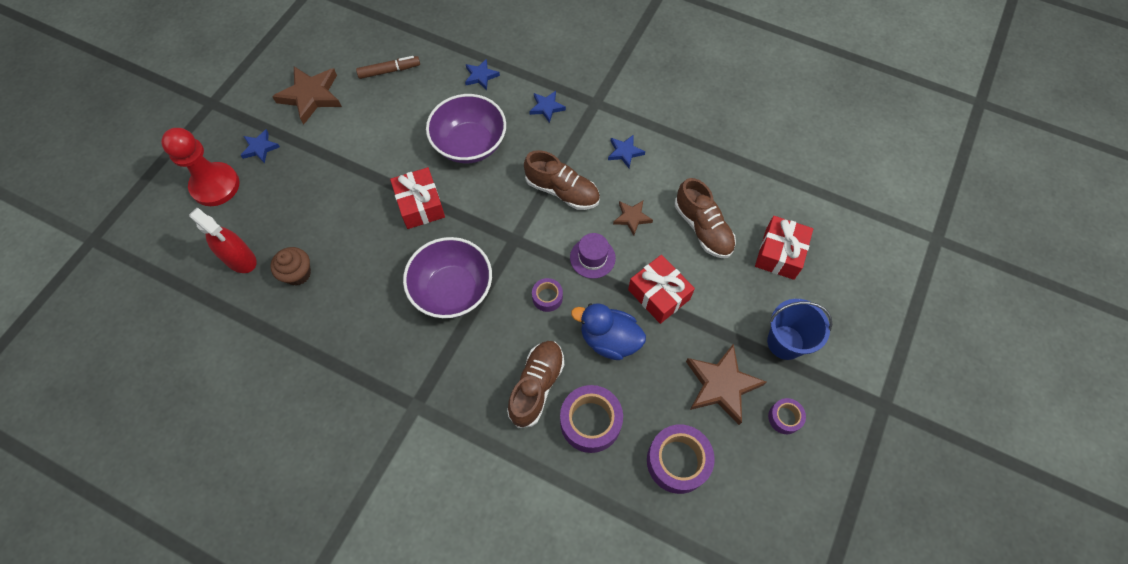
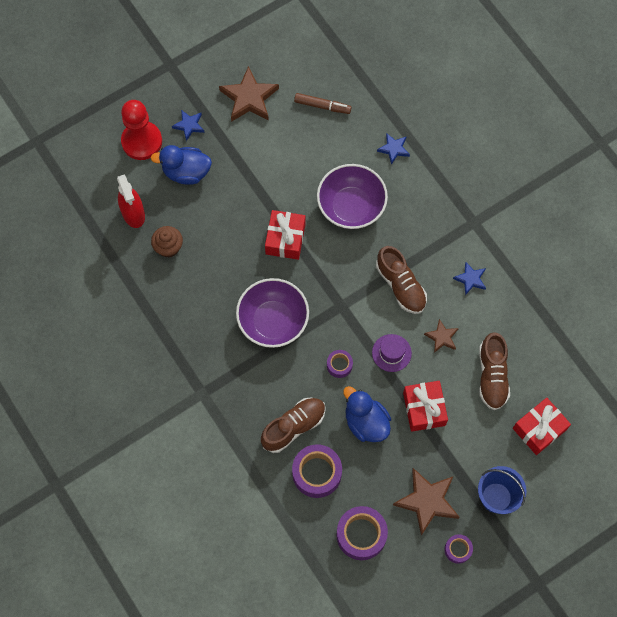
camera: 30 degrees right, 5 degrees up
blue star [529,91,566,123] -> none
none -> blue duck [150,145,212,185]

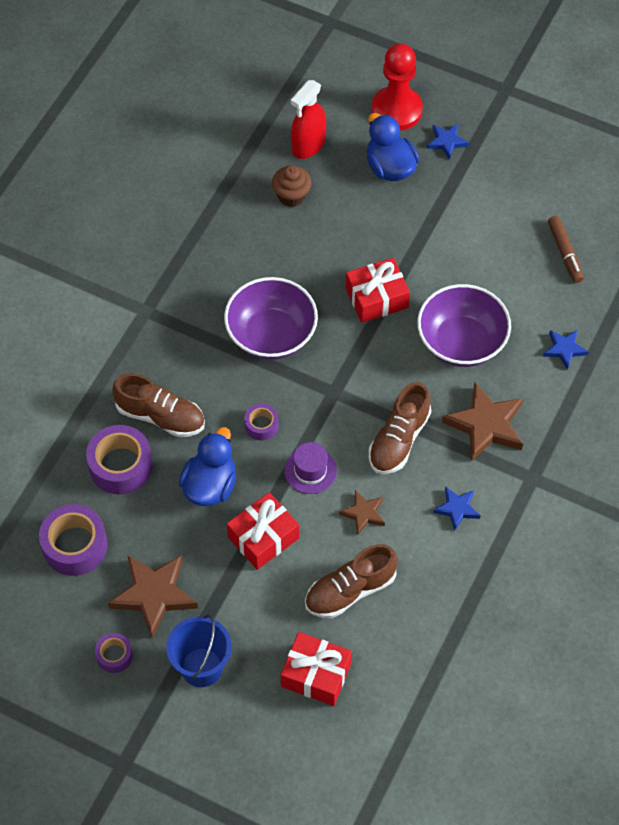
camera: 60 degrees right, 10 degrees down
brown star [219,66,279,122] -> brown star moved to [442,382,524,462]

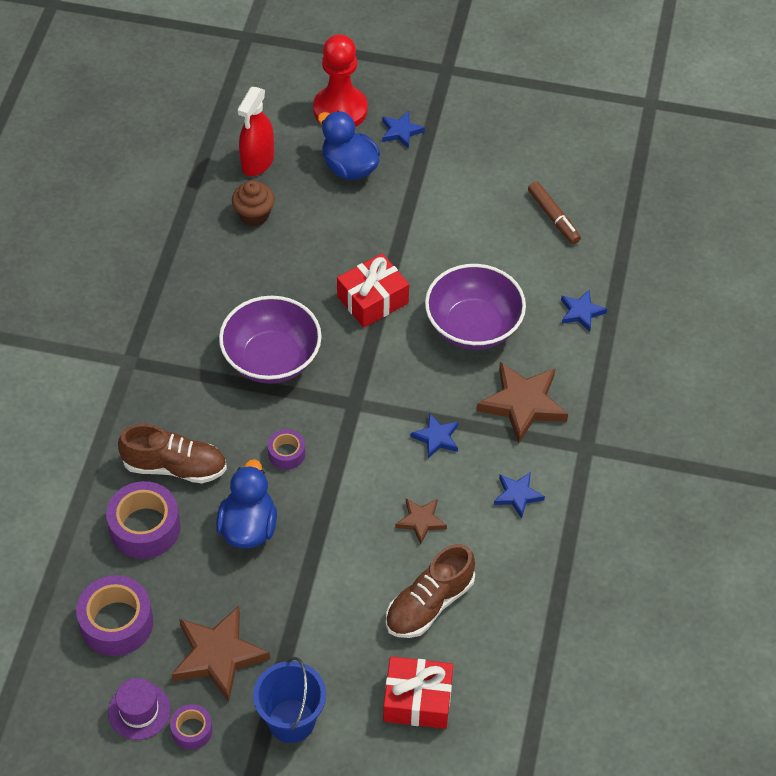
camera: 15 degrees left, 5 degrees down
red gift [227,492,299,570] -> none
purple hat [284,442,337,494] -> purple hat moved to [108,678,170,740]
brown shoe [369,382,431,474] -> blue star [411,413,459,459]

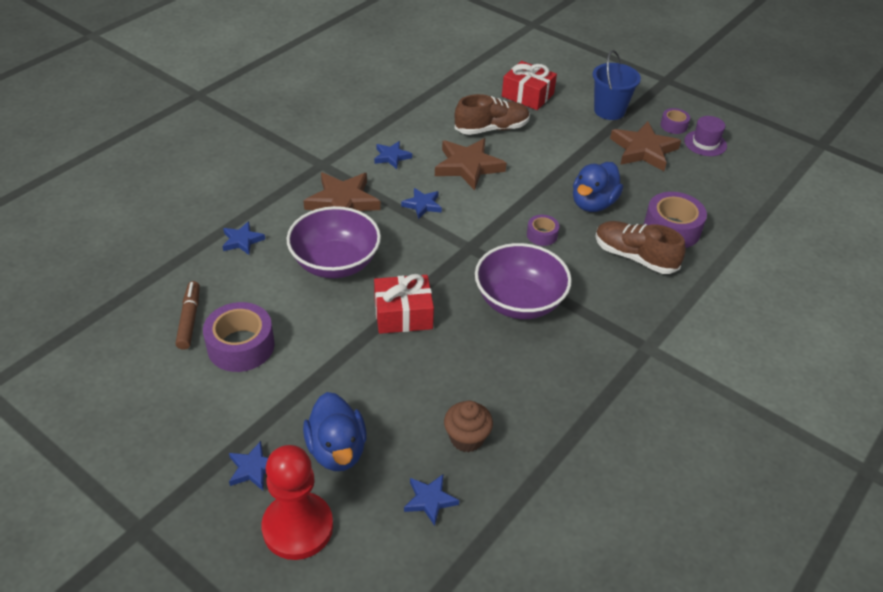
camera: 155 degrees left, 10 degrees down
purple tape [76,575,153,656] -> purple tape moved to [203,302,275,372]
red spray bottle [237,87,274,176] -> blue star [404,474,459,526]
brown star [395,498,447,544] -> brown star [435,138,507,190], size x1.83

